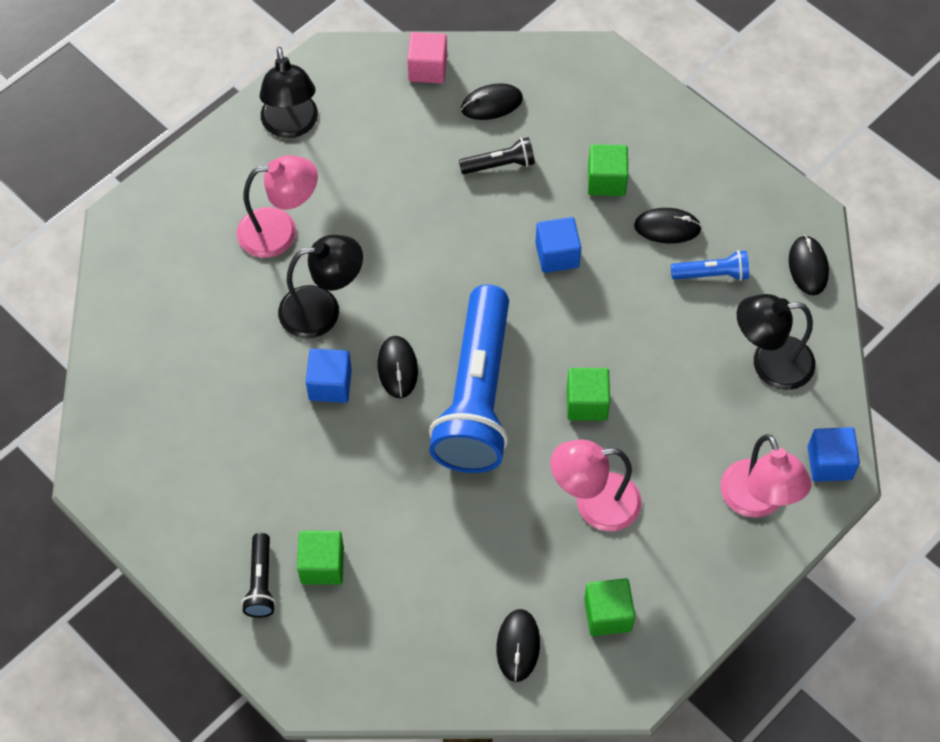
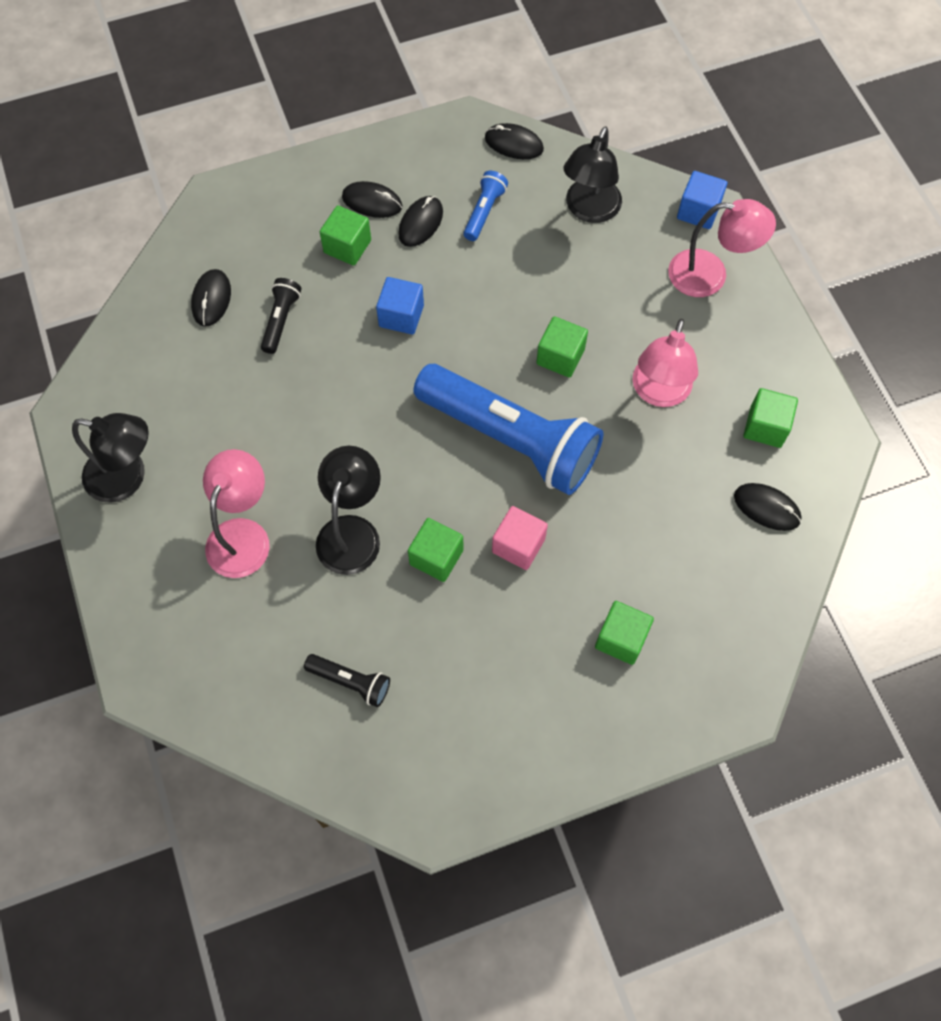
camera: 65 degrees left, 5 degrees up
black flashlight [242,533,276,618] -> black flashlight moved to [304,654,390,707]
blue cube [306,349,352,403] -> green cube [408,518,464,582]
black mouse [377,336,418,398] -> black mouse moved to [342,181,402,218]
pink cube [407,32,447,83] -> pink cube moved to [492,506,548,570]

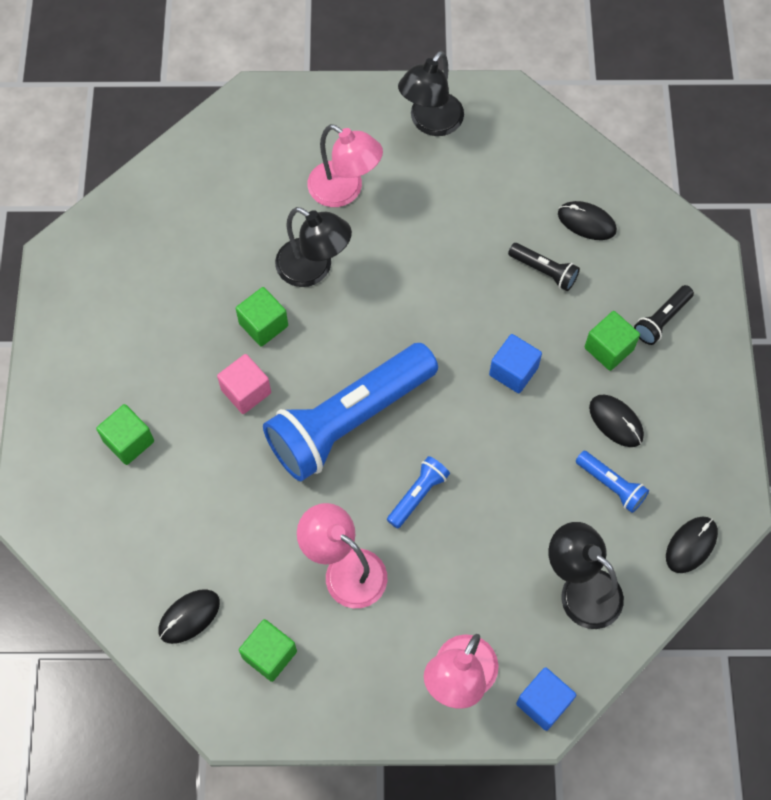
camera: 110 degrees right, 0 degrees up
black flashlight [304,654,390,707] -> black flashlight moved to [634,285,694,345]
black mouse [342,181,402,218] -> none
green cube [536,316,588,378] -> blue flashlight [387,456,450,529]

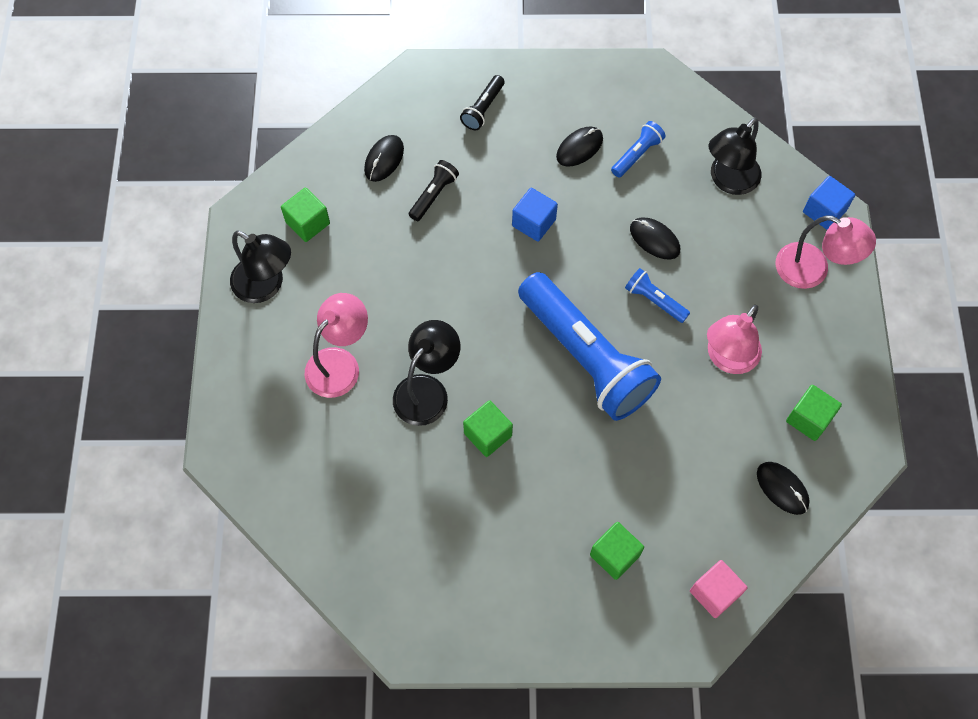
camera: 90 degrees left, 0 degrees up
pink cube [217,354,271,414] -> pink cube moved to [690,560,748,618]
green cube [584,311,640,371] -> green cube moved to [281,188,330,242]
black flashlight [634,285,694,345] -> black flashlight turned 75 degrees clockwise [460,75,505,130]
black mouse [666,517,718,573] -> black mouse moved to [630,218,680,260]

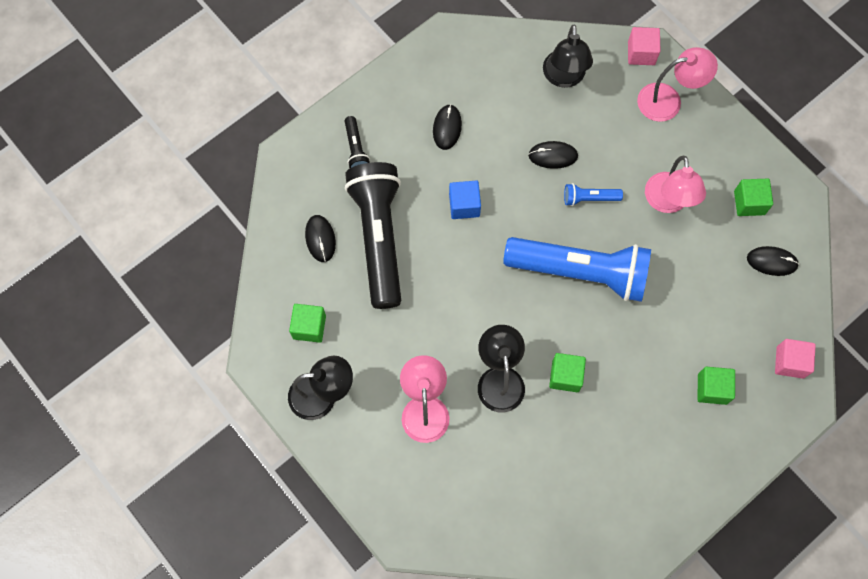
camera: 40 degrees left, 5 degrees up
black flashlight [409,160,459,221] -> black flashlight [345,162,401,309], size x2.42
blue flashlight [611,121,666,178] -> none
blue cube [803,176,855,230] -> pink cube [628,27,660,65]

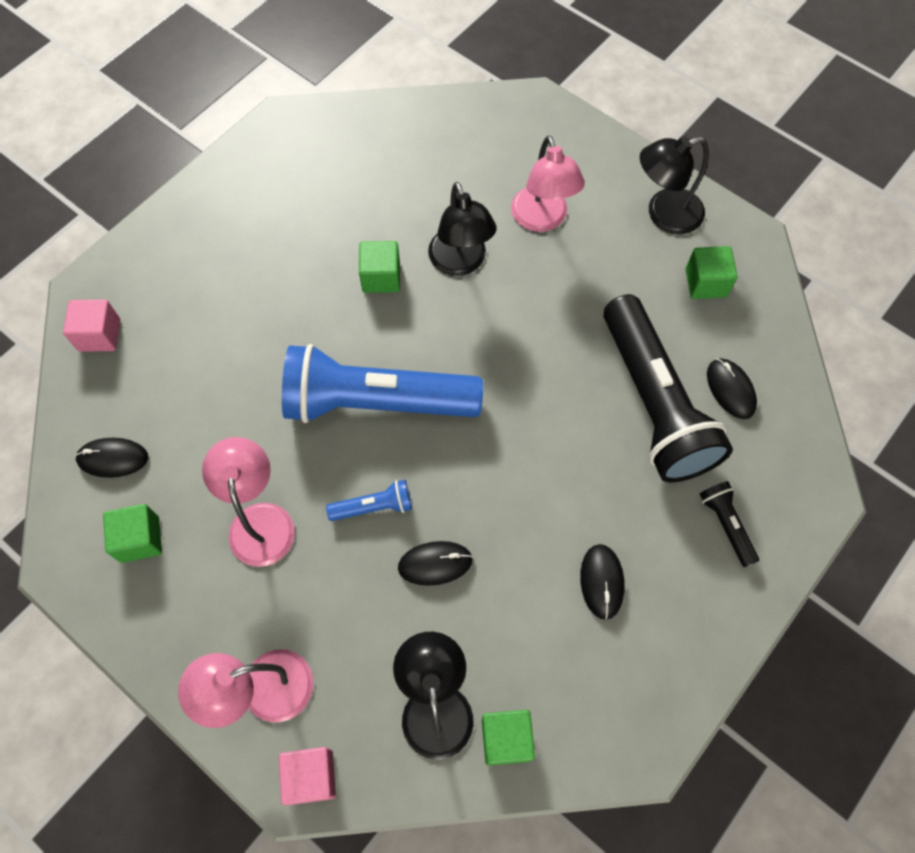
camera: 170 degrees right, 5 degrees down
blue cube [449,181,481,219] -> none
green cube [697,367,735,405] -> green cube moved to [482,710,535,766]

